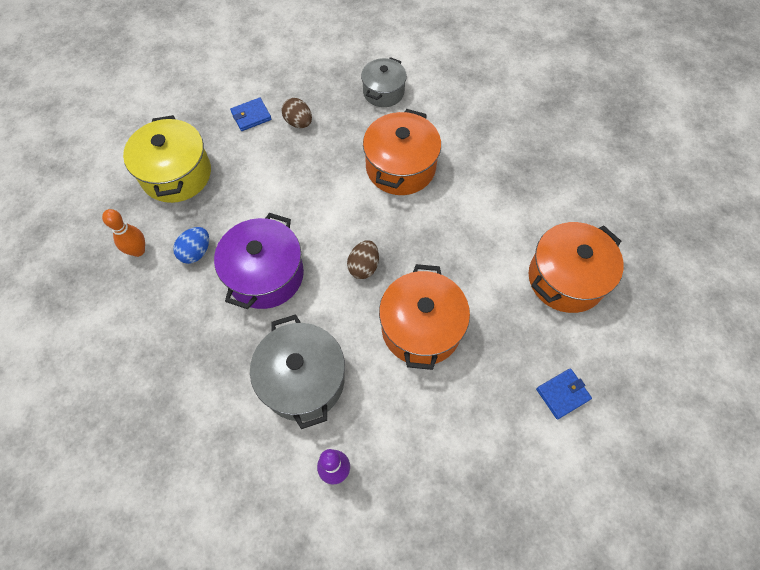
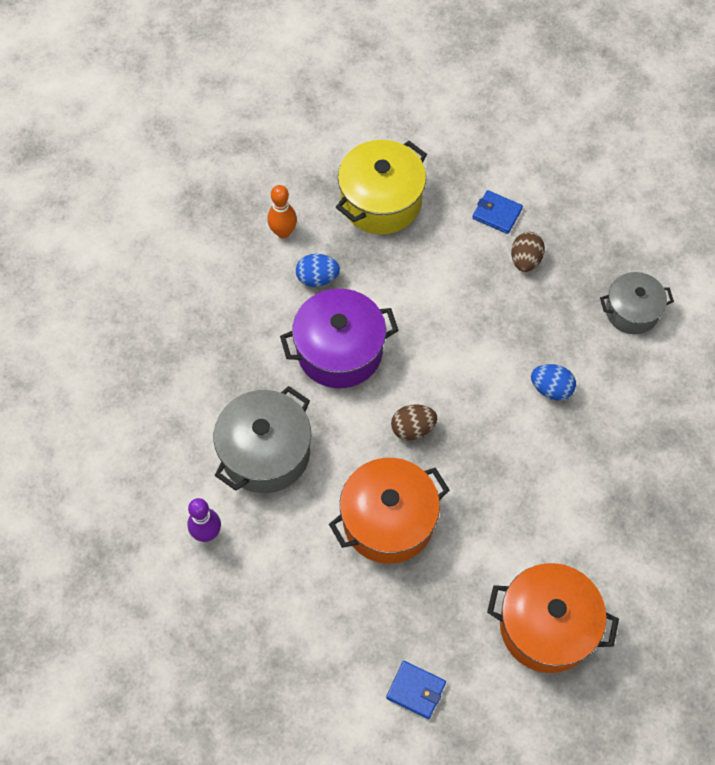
camera: 55 degrees right, 0 degrees up
orange pot [363,109,441,195] -> blue egg [531,364,576,401]

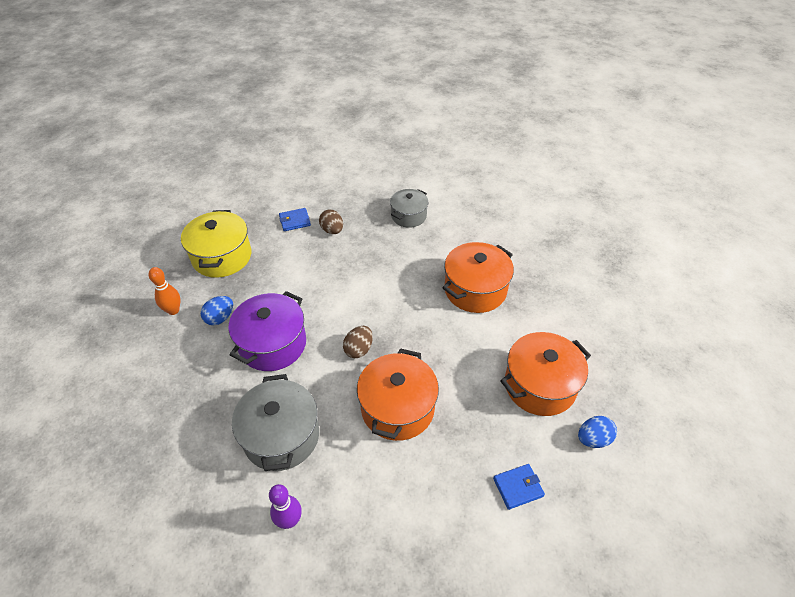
camera: 45 degrees left, 15 degrees down
blue egg [531,364,576,401] -> blue egg moved to [578,416,617,448]
none -> orange pot [443,242,514,313]

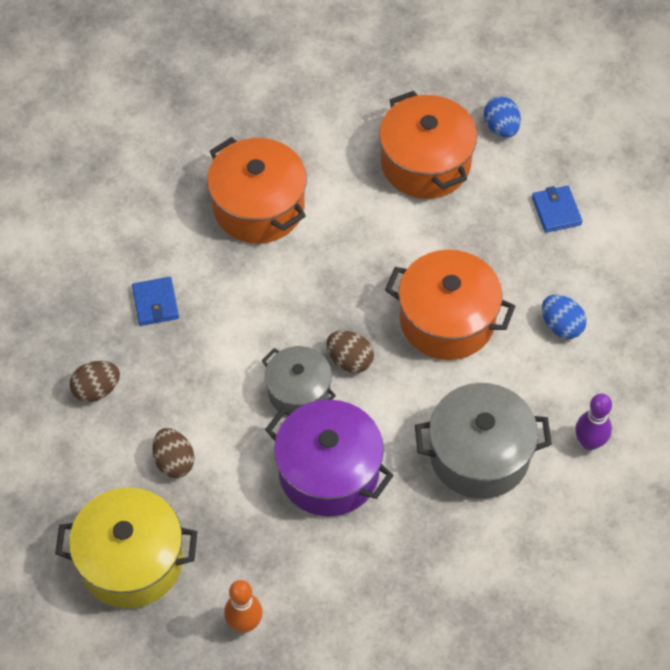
camera: 85 degrees left, 10 degrees up
blue egg [201,296,233,325] -> blue egg moved to [542,295,586,339]
blue wallet [279,208,311,231] -> blue wallet moved to [132,277,179,326]
grey pot [390,189,428,228] -> grey pot moved to [261,346,336,416]
none -> brown egg [152,428,194,478]

